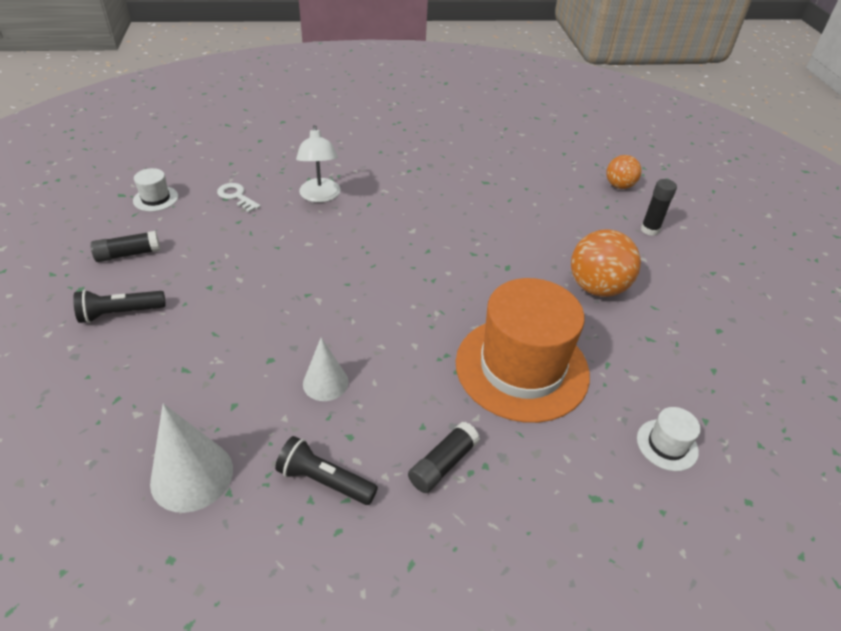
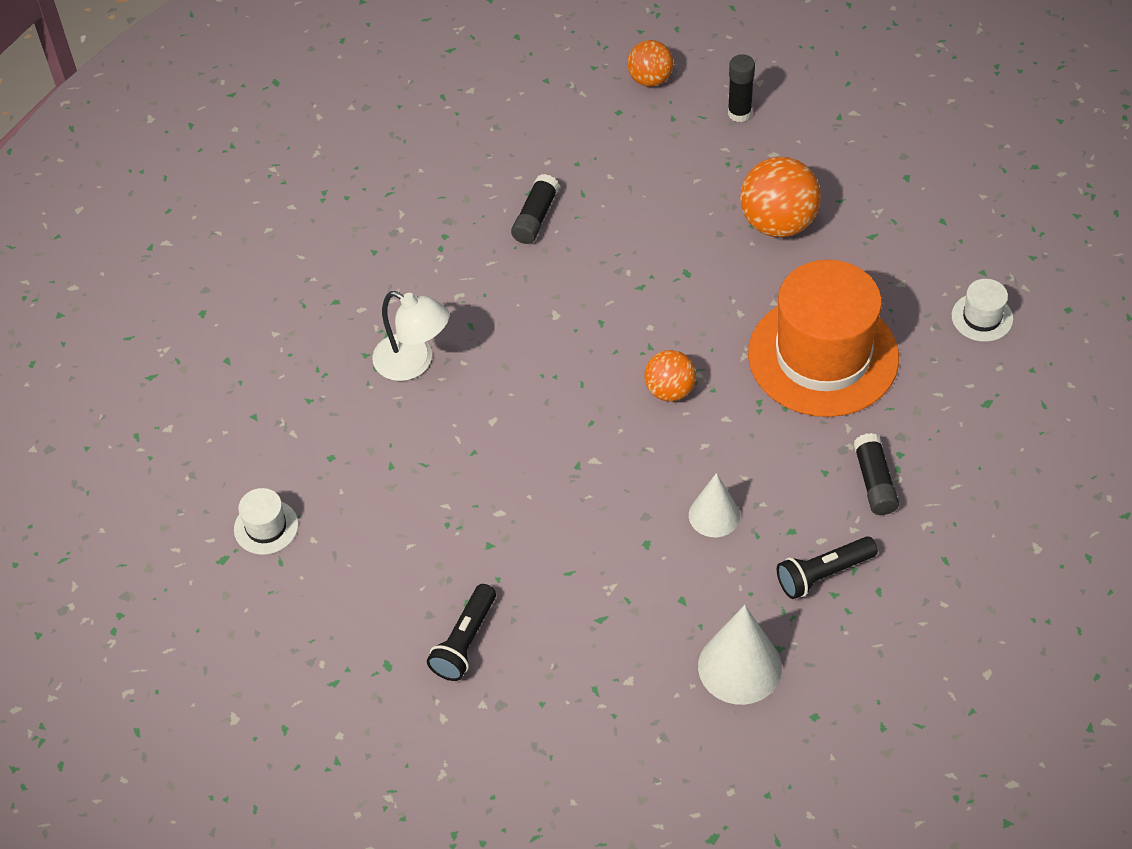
camera: 45 degrees left, 10 degrees up
black glue stick [90,231,160,262] -> black glue stick moved to [511,174,559,244]
white key [217,183,261,213] -> none
none -> orange ball [644,350,696,402]

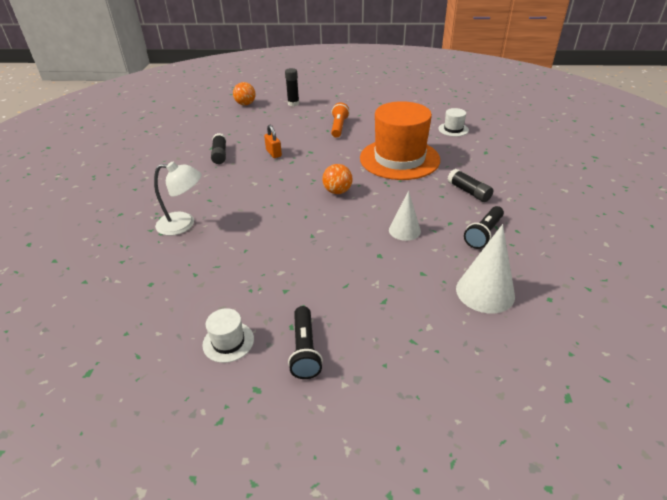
camera: 30 degrees left, 15 degrees down
white hat [234,488,298,555] -> white hat moved to [202,308,254,363]
orange ball [740,157,821,238] -> orange flashlight [331,102,349,138]
none -> orange padlock [264,125,282,158]

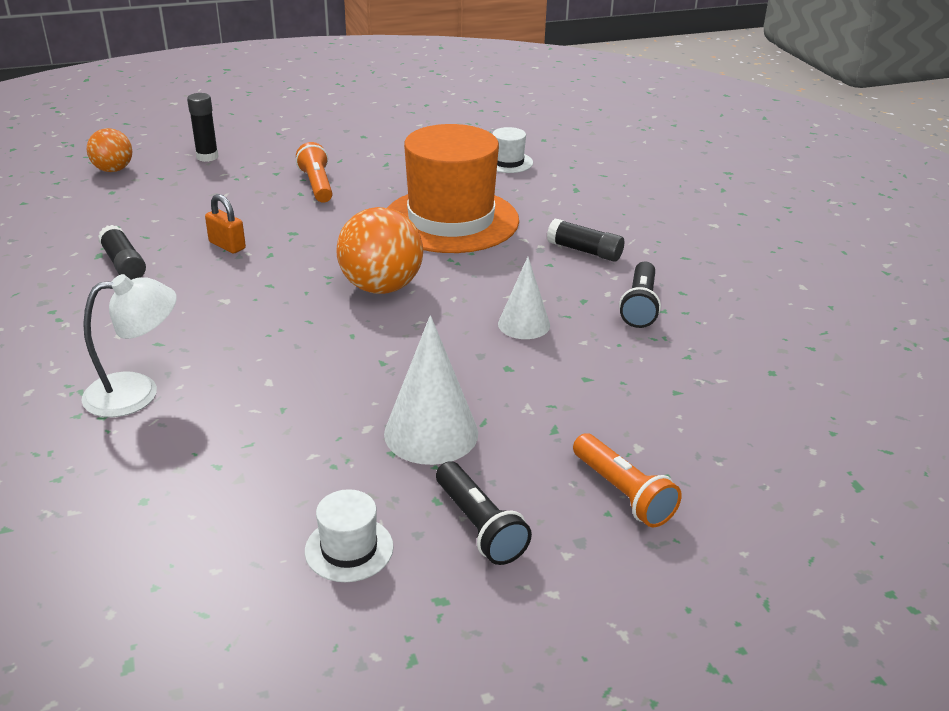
camera: 25 degrees left, 5 degrees down
orange ball [322,164,353,194] -> orange ball [336,207,423,294], size x1.63
white cone [456,224,515,313] -> white cone moved to [384,315,478,465]
none -> orange flashlight [573,433,682,528]

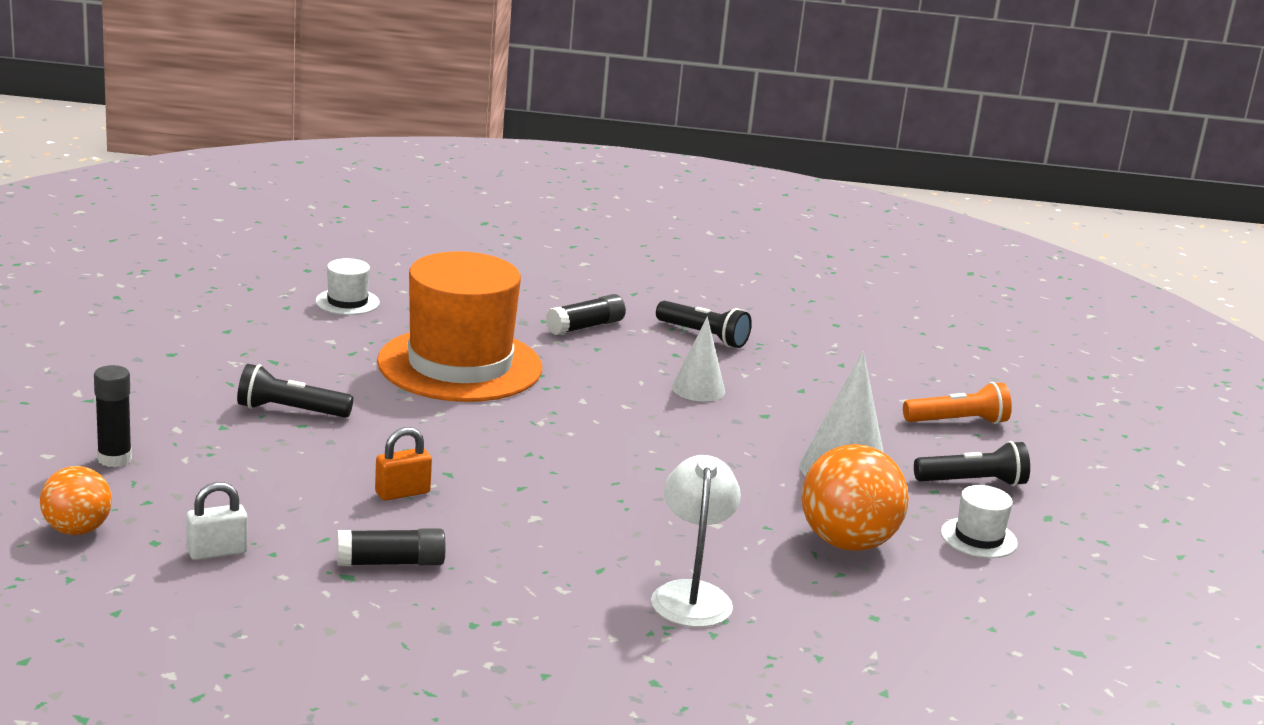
camera: 70 degrees left, 10 degrees down
orange flashlight [296,142,332,203] -> black flashlight [237,364,353,418]
orange ball [336,207,423,294] -> orange ball moved to [802,444,909,551]
none -> white padlock [186,482,248,560]

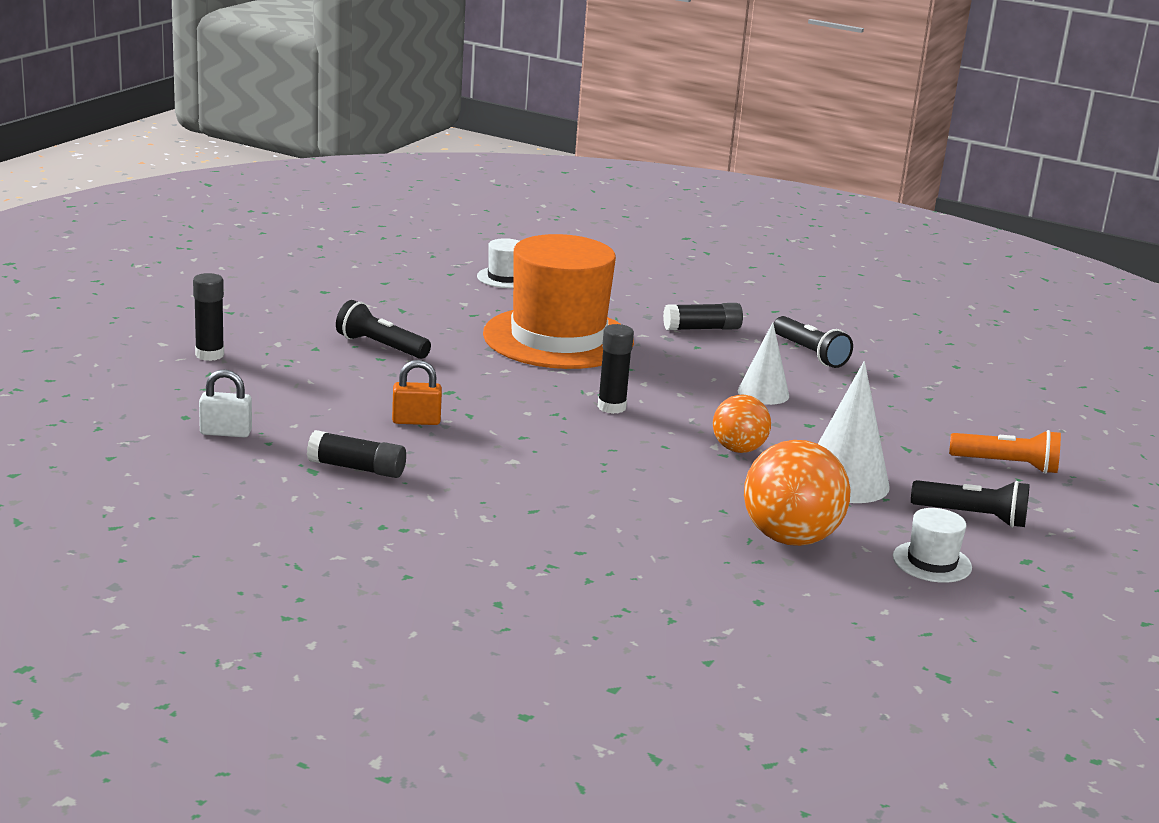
camera: 25 degrees right, 0 degrees up
orange ball [40,466,112,535] -> orange ball moved to [713,395,771,453]
white lamp [651,455,741,627] -> none
none -> black glue stick [598,324,634,414]

